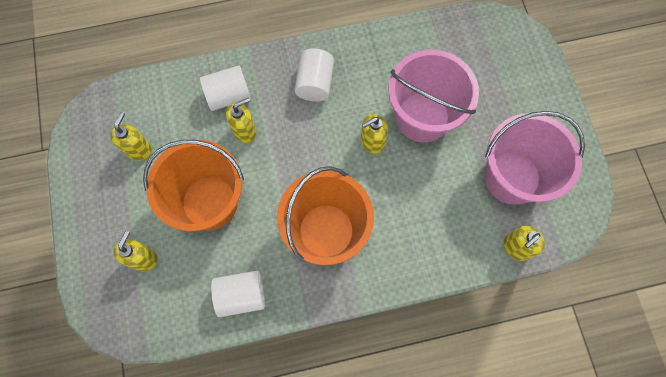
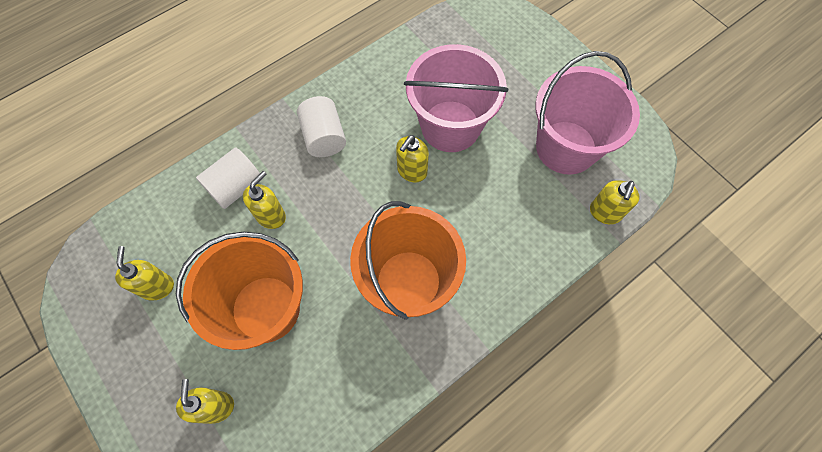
camera: 25 degrees left, 5 degrees down
white cylinder [211,270,265,317] -> none

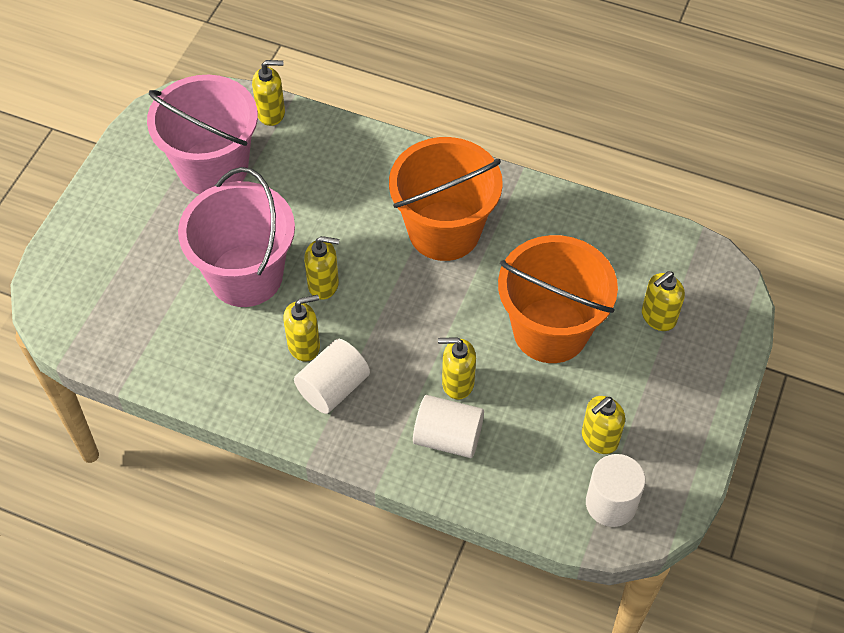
camera: 120 degrees left, 10 degrees down
none -> yellow soap dispenser [283,295,320,361]
none -> white cylinder [586,454,645,527]

